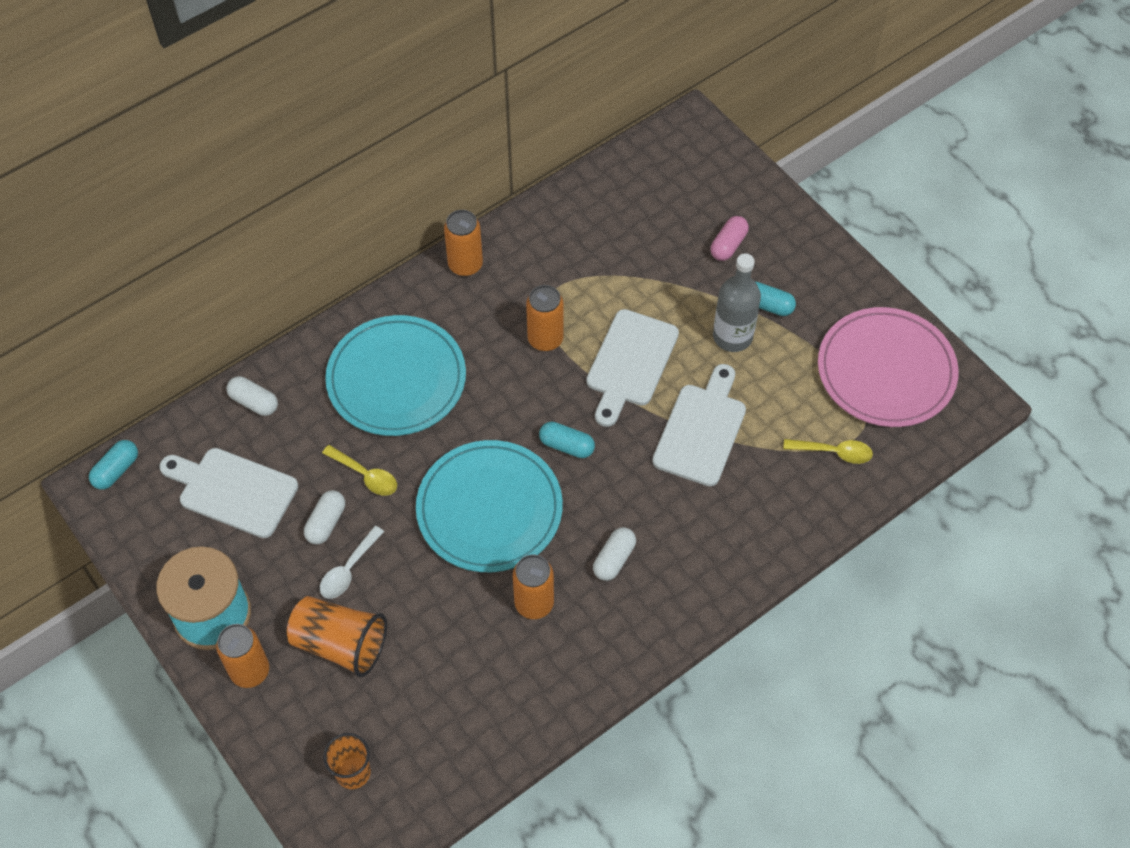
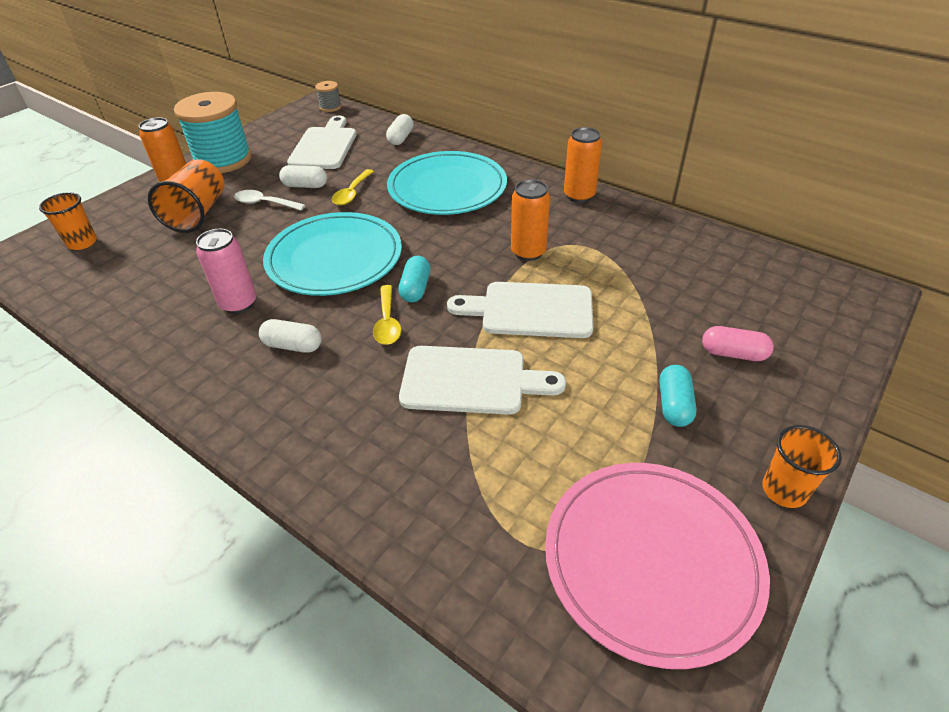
camera: 75 degrees right, 15 degrees down
turquoise capsule [89,440,138,490] -> grey spool [315,81,342,112]
orange can [513,555,554,619] -> pink can [196,229,257,314]
grey bottle [713,253,761,352] -> none
yellow spoon [783,439,873,464] -> yellow spoon moved to [373,285,402,345]
none -> orange cup [762,425,842,508]

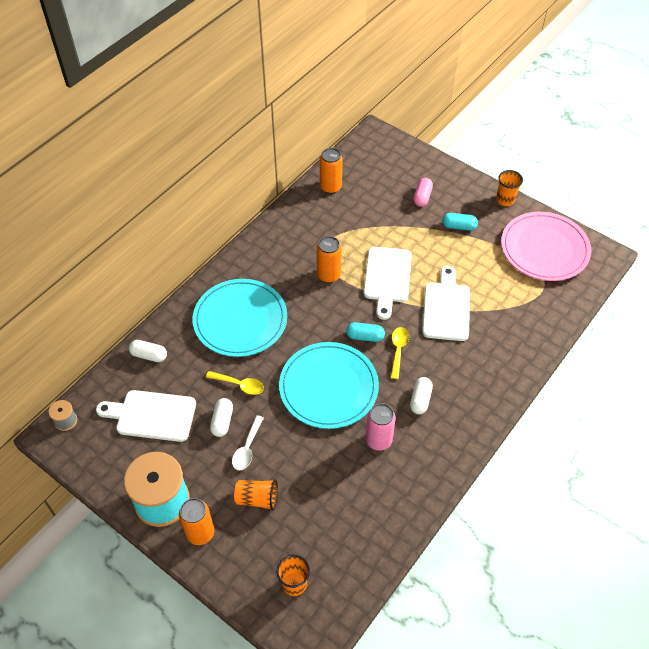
camera: 90 degrees left, 10 degrees up
orange cup [148,159,224,233] -> orange cup [234,479,278,511], size x0.66
yellow spoon [373,285,402,345] -> yellow spoon turned 75 degrees counterclockwise [391,327,409,379]
orange can [564,127,602,203] -> orange can moved to [320,148,343,194]

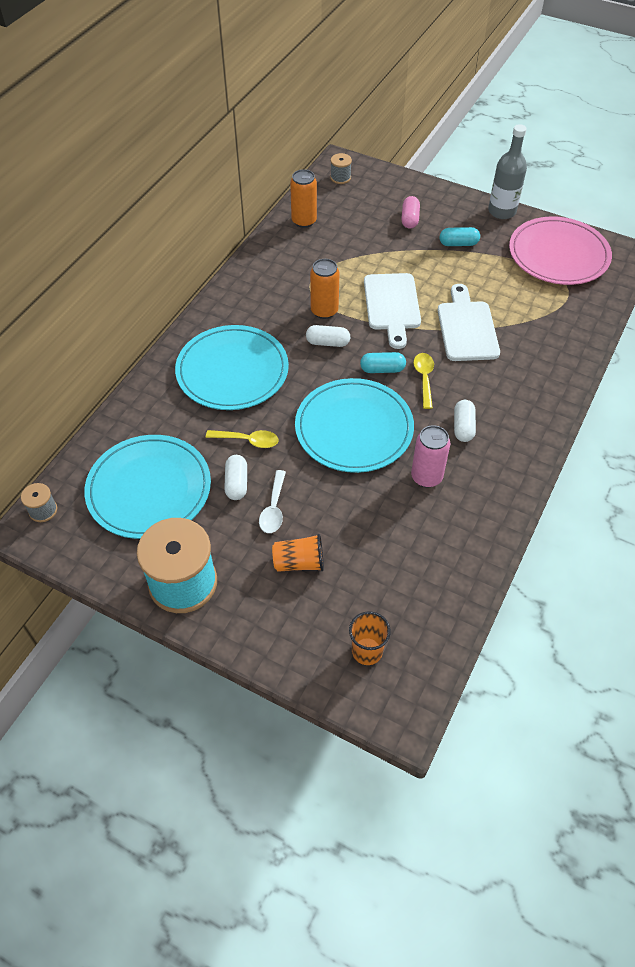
camera: 10 degrees left, 0 degrees up
white cutting board [96,390,196,442] -> turquoise plate [84,435,211,539]
white capsule [129,340,167,362] -> white capsule moved to [306,325,350,347]
orange can [179,498,214,545] -> none
orange cup [496,170,523,206] -> grey bottle [488,124,527,219]
none -> grey spool [330,153,352,184]

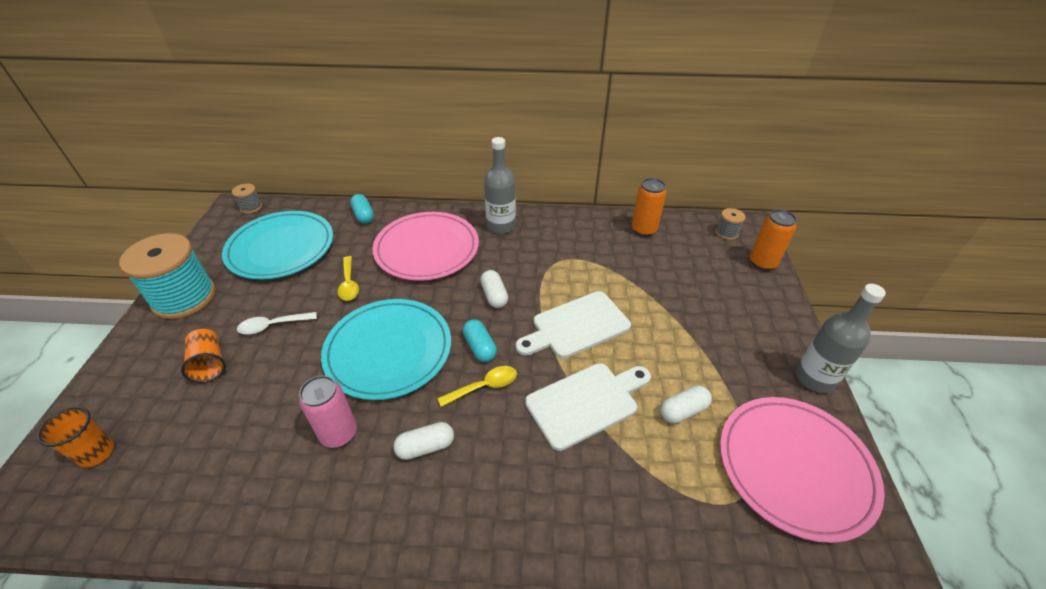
camera: 65 degrees right, 10 degrees down
turquoise plate [175,325,289,410] -> pink plate [373,212,479,281]
white capsule [224,455,247,500] -> white capsule moved to [660,385,712,424]
orange can [310,259,340,319] -> orange can moved to [750,209,797,270]
pink capsule [401,196,420,229] -> none
turquoise capsule [440,227,480,246] -> turquoise capsule moved to [350,194,374,224]
none -> grey bottle [484,137,516,234]

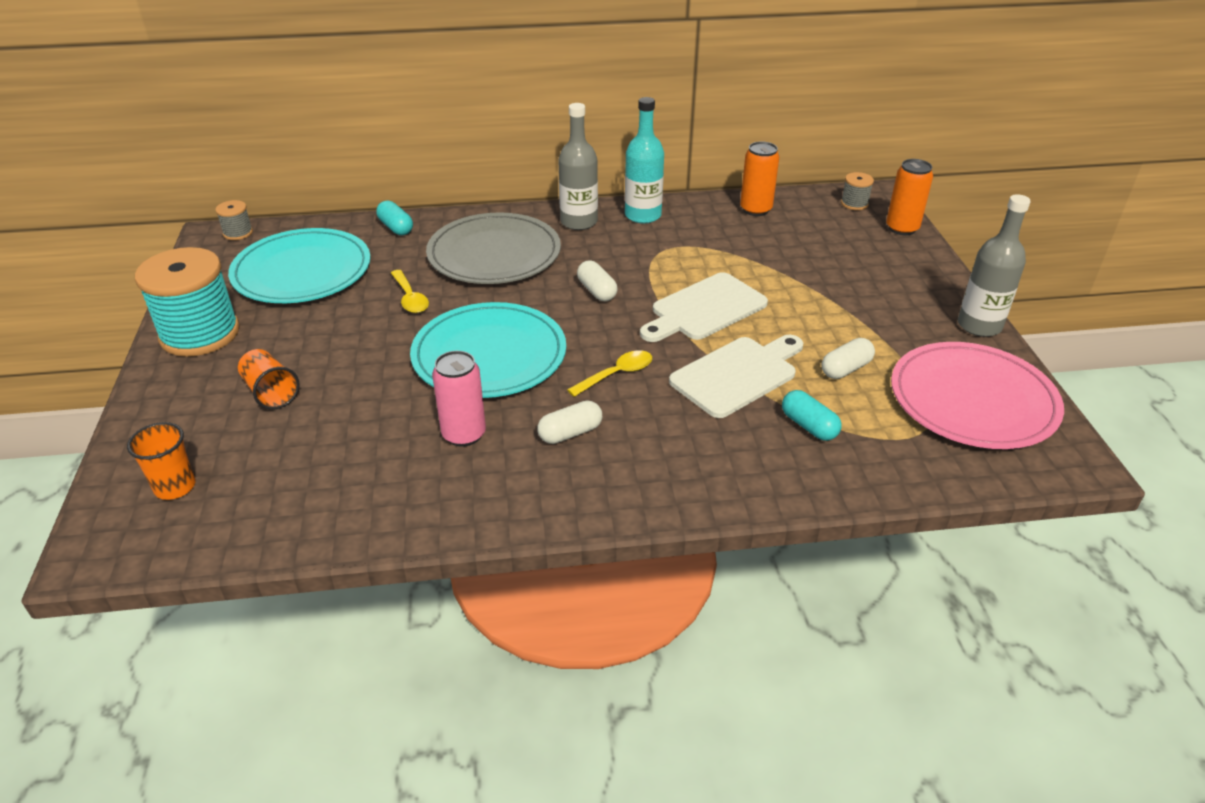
camera: 10 degrees left, 5 degrees down
white spoon [237,312,317,335] -> none
pink plate [373,212,479,281] -> grey plate [426,212,561,284]
turquoise capsule [463,319,497,362] -> turquoise capsule moved to [782,390,842,441]
none -> turquoise bottle [625,97,664,224]

